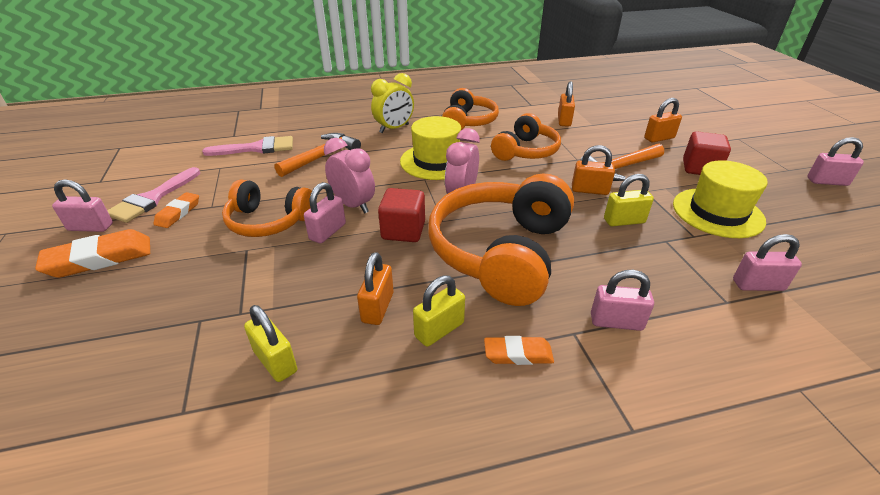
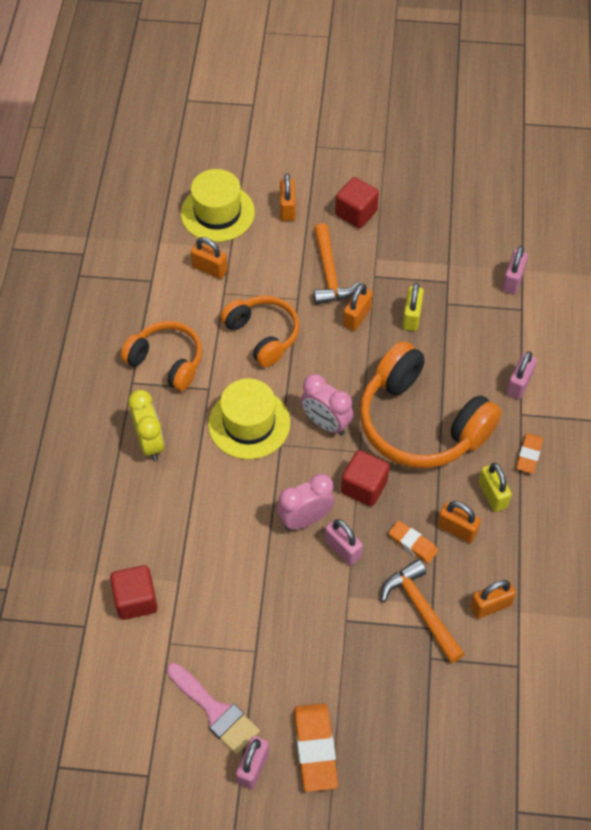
camera: 70 degrees left, 20 degrees up
orange eraser [154,192,199,228] -> orange eraser moved to [389,521,438,563]
pink brush [202,136,293,156] -> red cube [110,565,158,620]
orange headphones [222,179,312,237] -> none
yellow padlock [244,305,297,382] -> orange padlock [470,580,516,619]
orange hammer [275,133,361,177] -> orange hammer moved to [381,559,464,663]
yellow hat [673,160,768,238] -> yellow hat moved to [181,169,255,242]
pink padlock [807,137,864,186] -> none

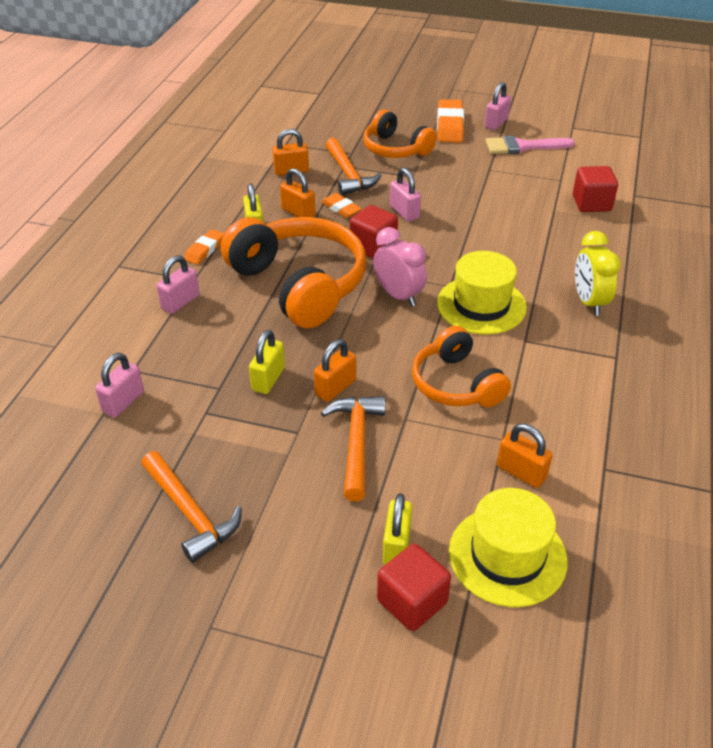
camera: 170 degrees left, 15 degrees down
orange headphones [121,321,202,391] -> orange headphones moved to [363,110,437,158]
pink brush [167,663,260,754] -> pink brush turned 60 degrees counterclockwise [486,135,575,154]
pink clock [277,474,335,530] -> none
orange padlock [280,173,295,221] -> yellow padlock [383,493,412,565]
red cube [335,177,379,228] -> red cube moved to [377,544,451,631]
none -> orange hammer [141,451,242,563]

